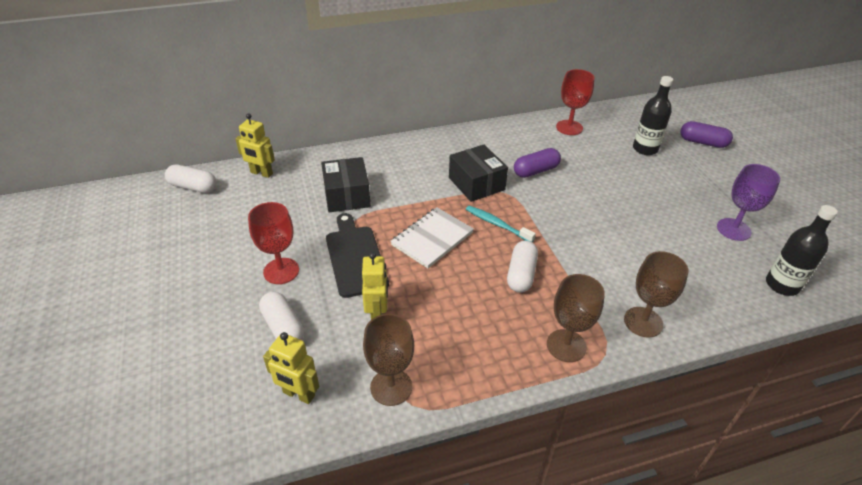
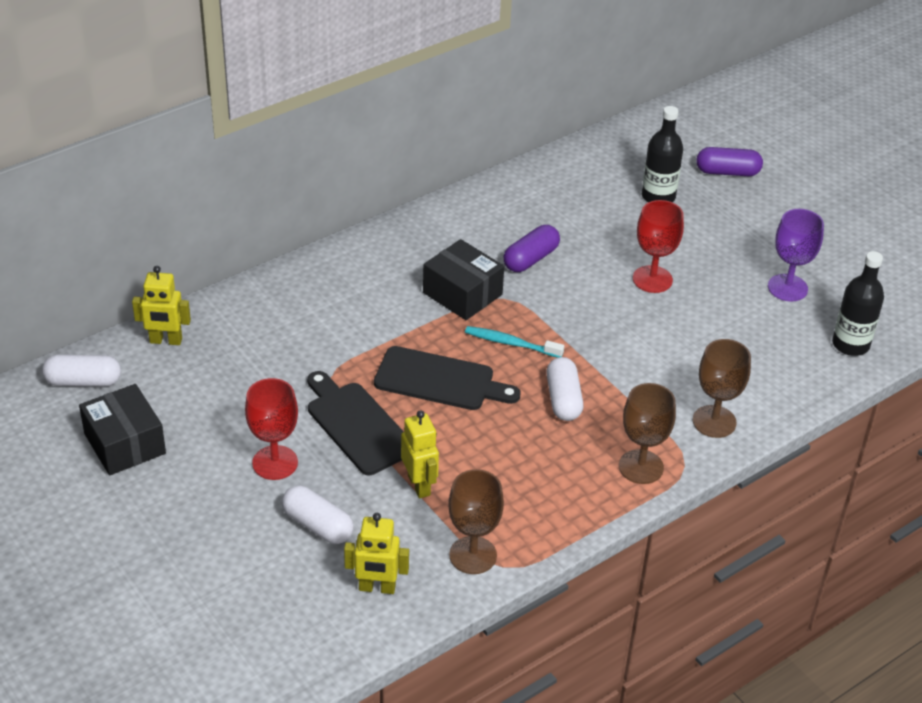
camera: 20 degrees left, 0 degrees up
black box [321,157,371,212] -> black box moved to [79,384,166,475]
white notebook [390,207,474,268] -> black cutting board [374,346,521,410]
red goblet [556,69,594,135] -> red goblet moved to [633,200,684,293]

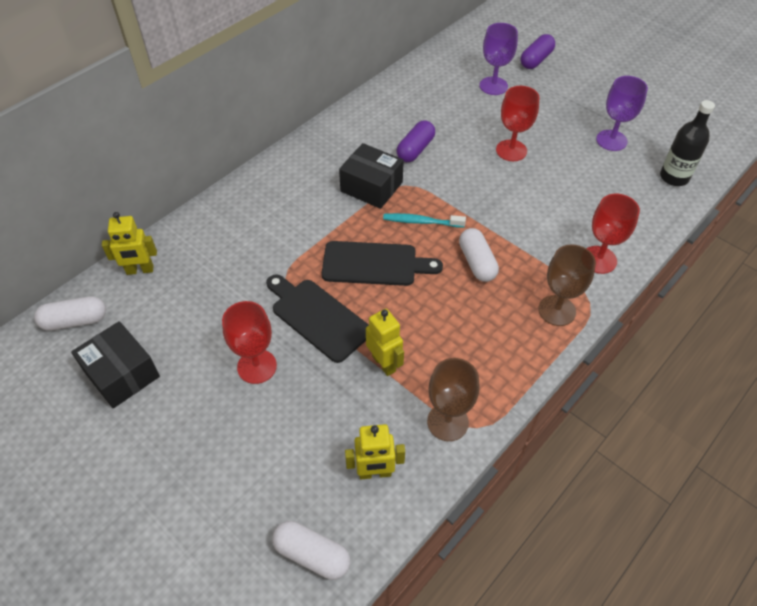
camera: 10 degrees left, 10 degrees up
white capsule [282,485,354,544] -> white capsule moved to [272,521,350,580]
black bottle [642,106,683,202] -> purple goblet [480,23,518,95]
brown goblet [693,339,751,438] -> red goblet [586,194,640,274]
purple capsule [696,147,763,176] -> purple capsule turned 45 degrees counterclockwise [521,34,555,69]

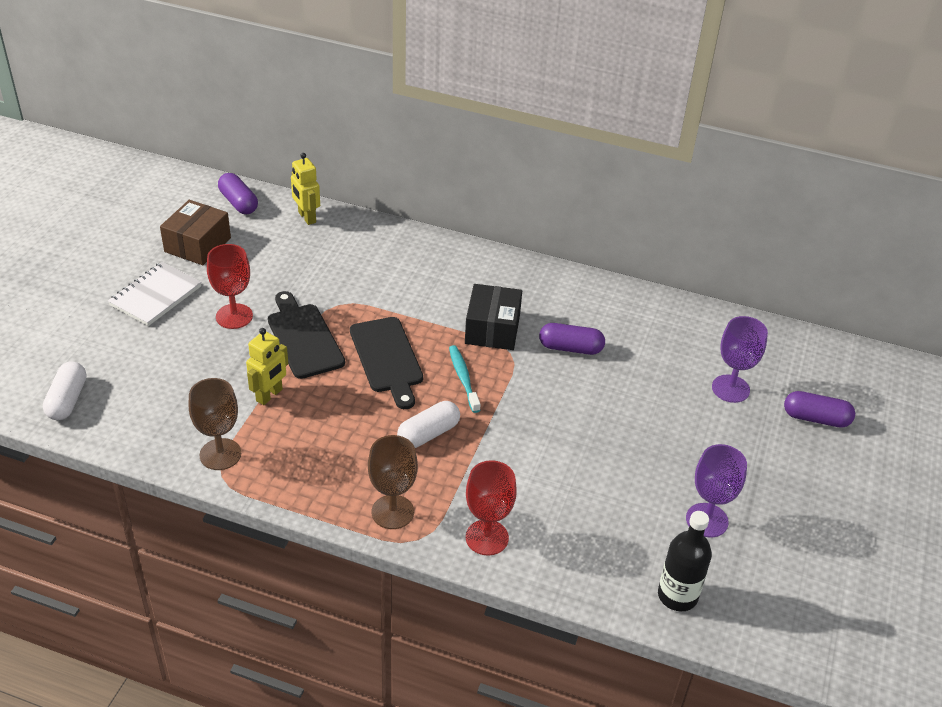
camera: 65 degrees right, 10 degrees down
white capsule [34,296,106,331] -> purple capsule [218,173,258,214]
black box [71,321,160,408] -> brown box [160,200,231,265]
black cutting board [266,274,369,363] -> black cutting board turned 45 degrees counterclockwise [268,291,345,379]
yellow robot [345,424,405,479] -> none
red goblet [496,86,539,161] -> none
none -> white notebook [108,262,201,326]

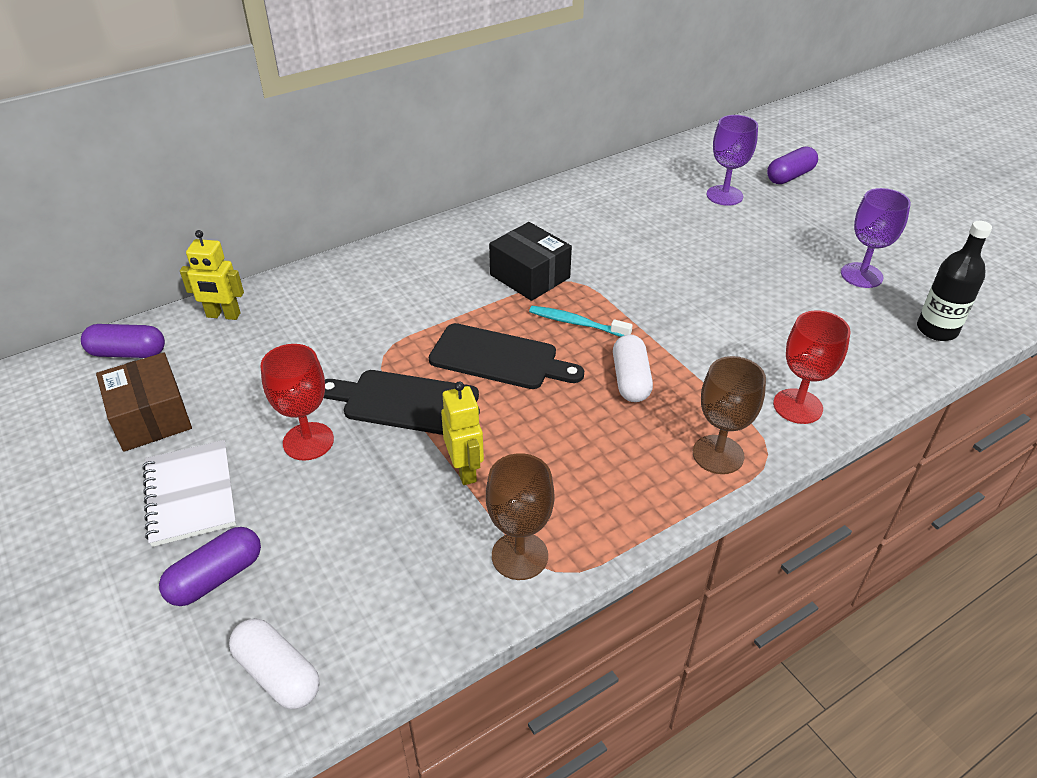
camera: 50 degrees left, 0 degrees up
purple capsule [539,323,605,355] -> purple capsule moved to [159,527,261,606]

